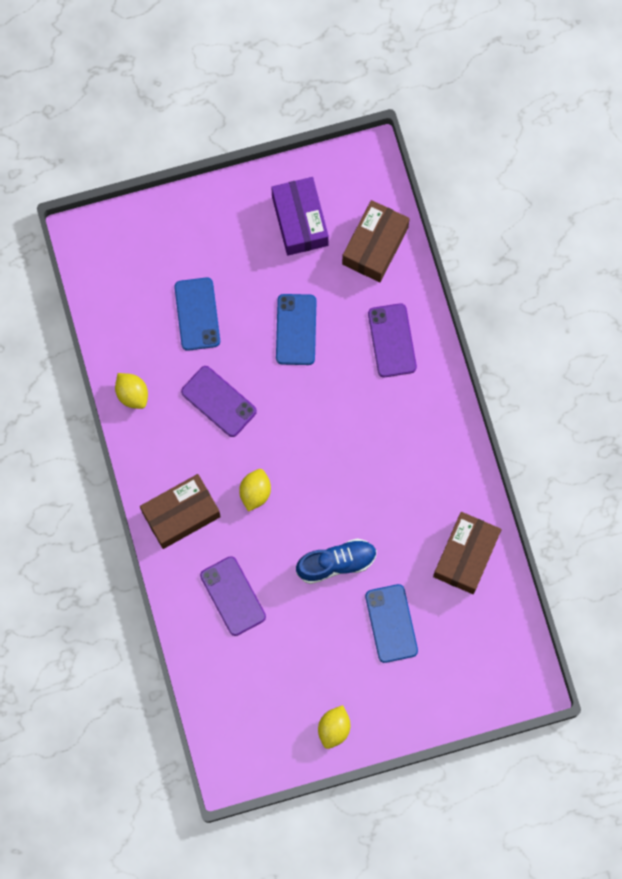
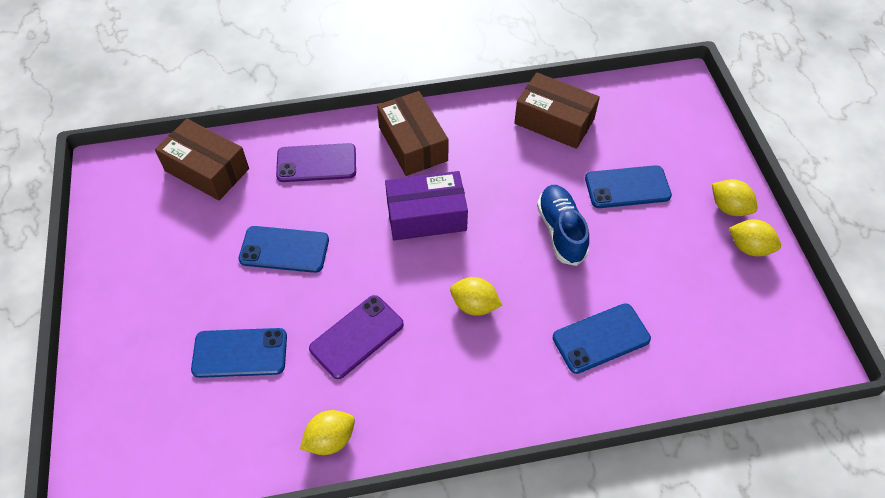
camera: 85 degrees left, 20 degrees down
brown box [140,474,221,549] -> brown box moved to [377,91,449,176]
purple phone [200,556,266,636] -> blue phone [553,303,651,374]
purple box [271,177,329,256] -> purple box moved to [385,171,468,241]
none -> yellow lemon [712,179,757,216]

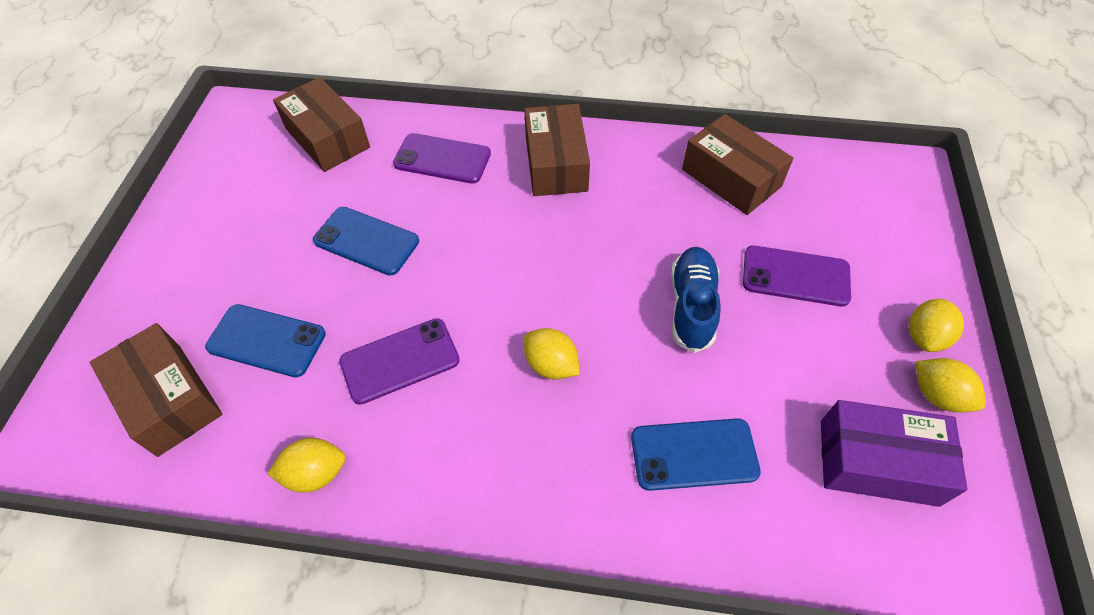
camera: 20 degrees right, 0 degrees up
purple box [385,171,468,241] -> purple box moved to [821,400,968,507]
blue phone [585,165,672,208] -> purple phone [743,245,851,307]
yellow lemon [712,179,757,216] -> yellow lemon turned 60 degrees clockwise [909,299,964,352]
none -> brown box [90,323,223,457]

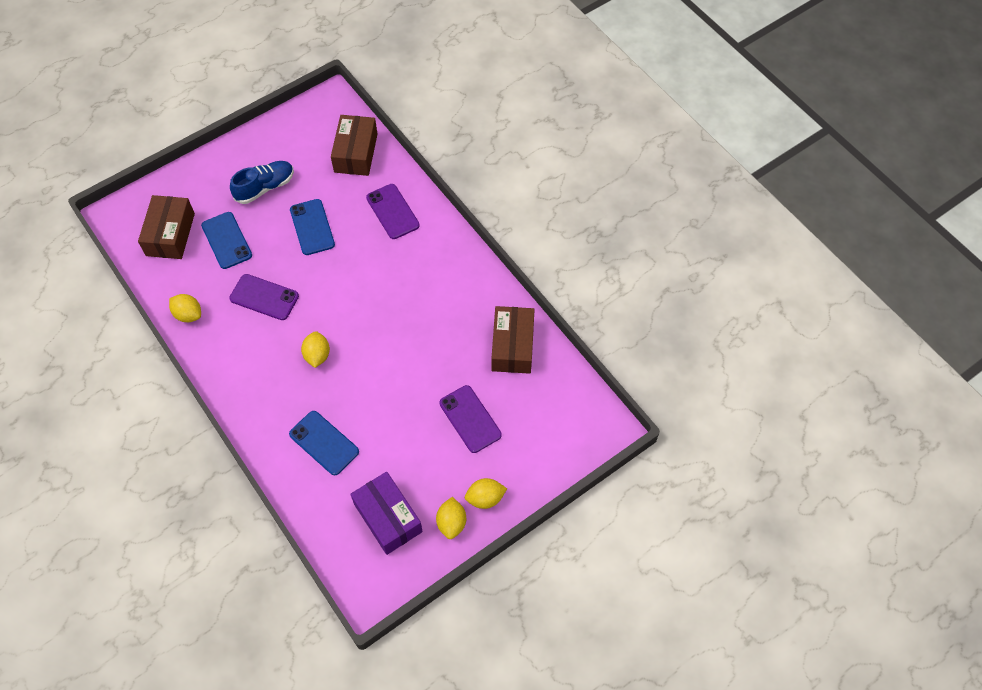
camera: 45 degrees right, 5 degrees up
brown box [524,104,590,196] -> none
blue shoe [671,247,721,353] -> blue shoe moved to [230,161,294,204]

